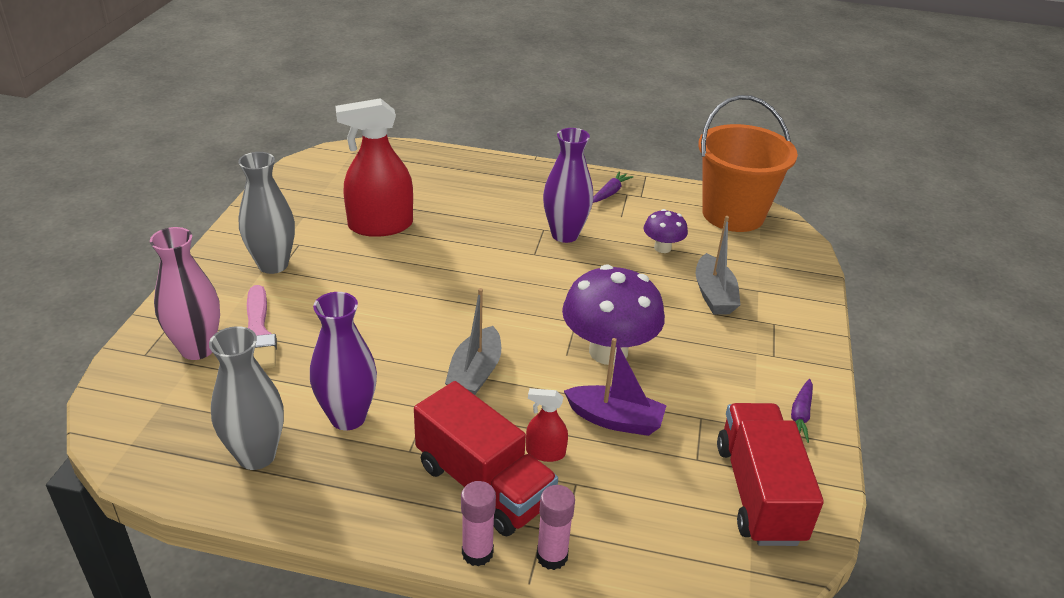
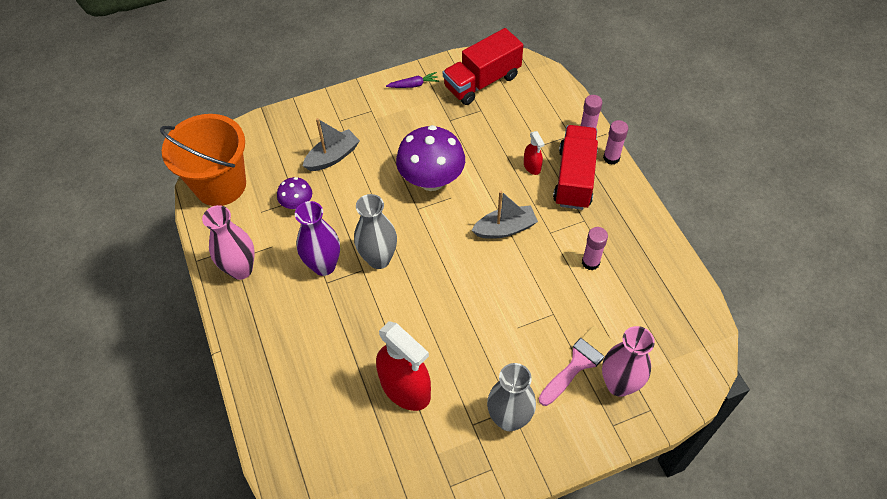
camera: 120 degrees left, 20 degrees up
grey vase [209,326,284,470] -> grey vase moved to [354,194,397,269]
purple vase [310,292,377,430] -> pink glue stick [582,227,608,270]
purple boat [564,338,667,436] -> none
purple carrot [593,171,633,203] -> pink vase [202,205,255,280]

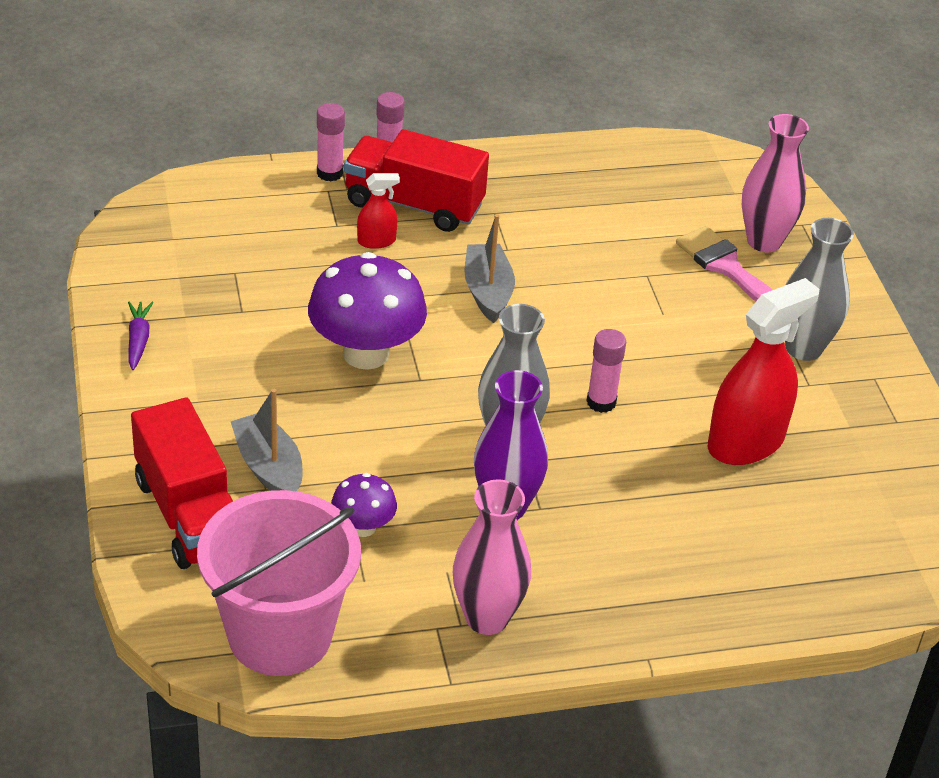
camera: 85 degrees left, 15 degrees down
orange bucket [160,114,246,206] -> pink bucket [197,490,361,676]
red truck [443,28,523,105] -> red truck moved to [131,397,233,569]
pink glue stick [582,227,608,270] -> pink glue stick moved to [587,329,626,413]

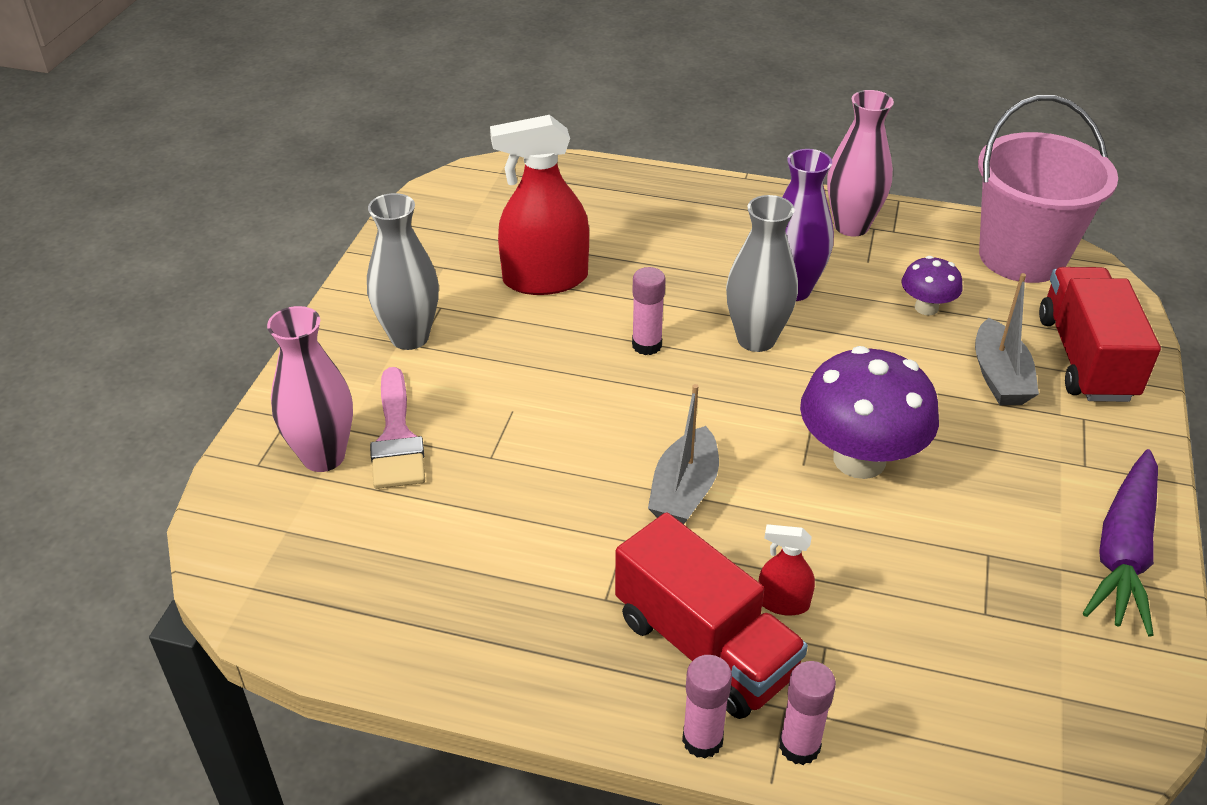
camera: 150 degrees left, 0 degrees up
purple carrot [128,302,153,370] -> purple carrot [1083,449,1158,637], size x2.03

